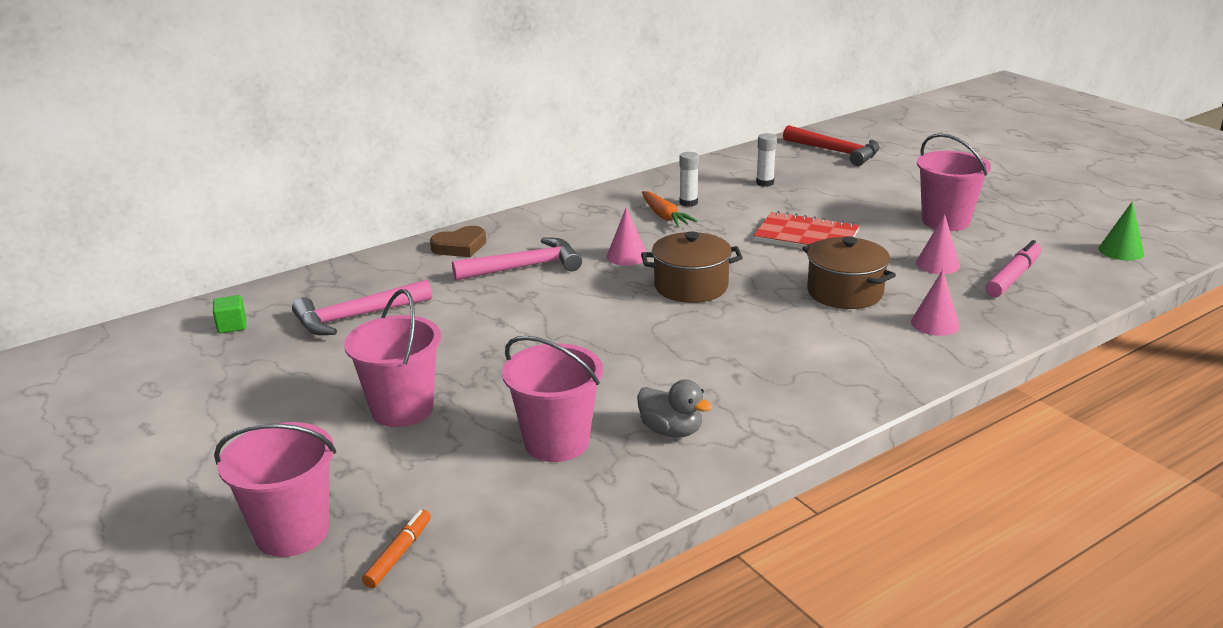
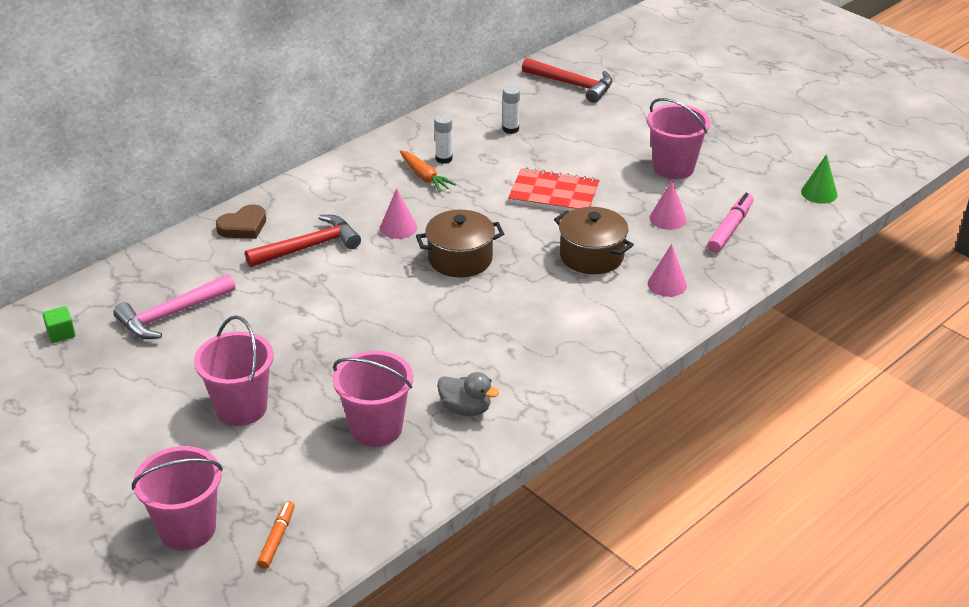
camera: 10 degrees left, 10 degrees up
pink hammer [452,238,582,281] -> red hammer [245,215,361,267]

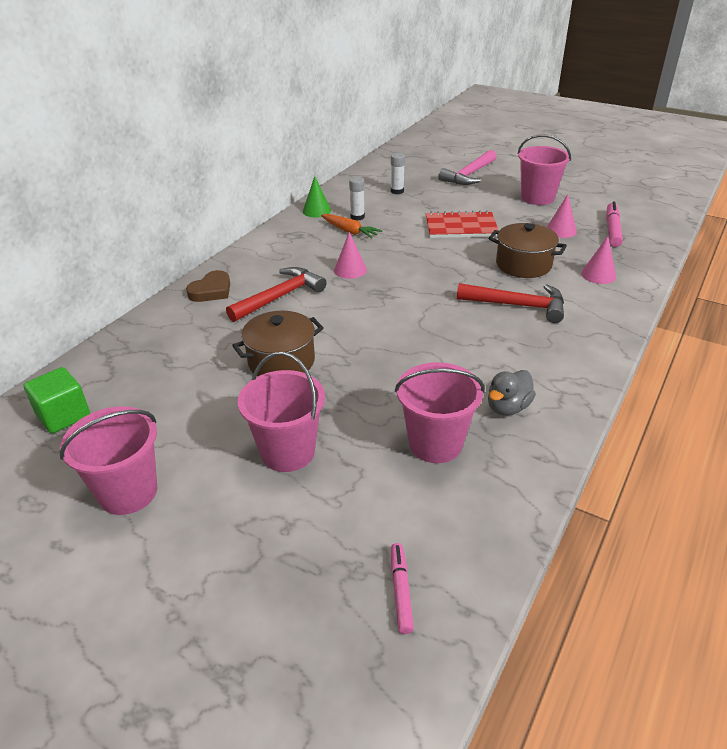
camera: 15 degrees left, 0 degrees up
green cube [43,306,75,343] -> green cube [24,367,90,434], size x1.63
pink hammer [113,274,235,339] -> pink hammer moved to [438,150,497,185]
pink bucket [132,446,223,551] -> pink bucket moved to [60,406,157,515]
orange marker [257,501,294,569] -> pink marker [391,543,414,634]
brown pot [416,210,504,277] -> brown pot moved to [232,311,324,376]
grey duck [437,372,499,417] -> grey duck turned 120 degrees clockwise [488,370,536,415]
red hammer [522,58,613,103] -> red hammer moved to [457,283,564,323]
green cone [801,154,838,204] -> green cone moved to [303,176,331,217]

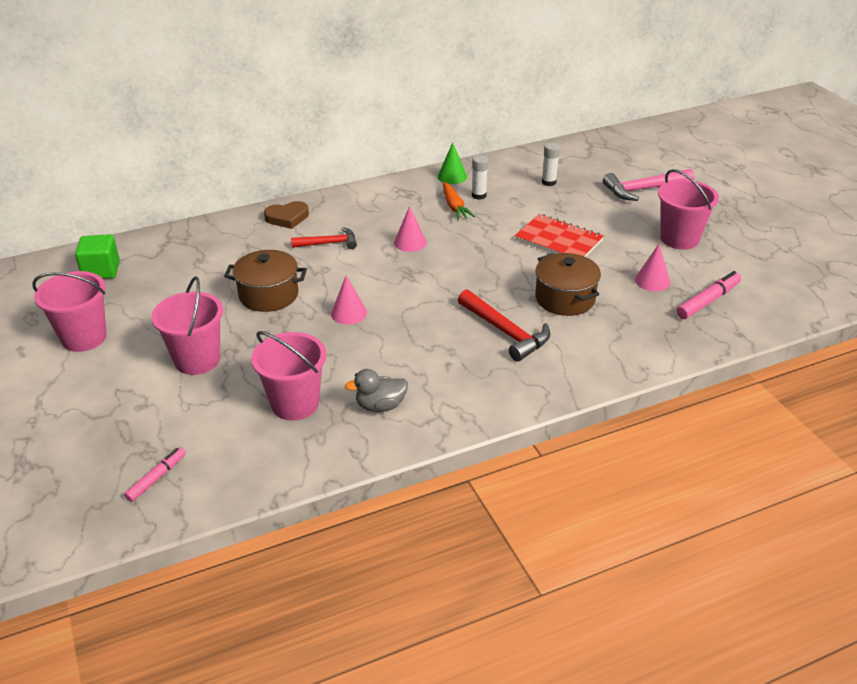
camera: 35 degrees right, 0 degrees up
red hammer [226,267,327,322] -> red hammer [291,227,357,249], size x0.67
pink cone [581,236,616,284] -> pink cone moved to [331,275,367,325]

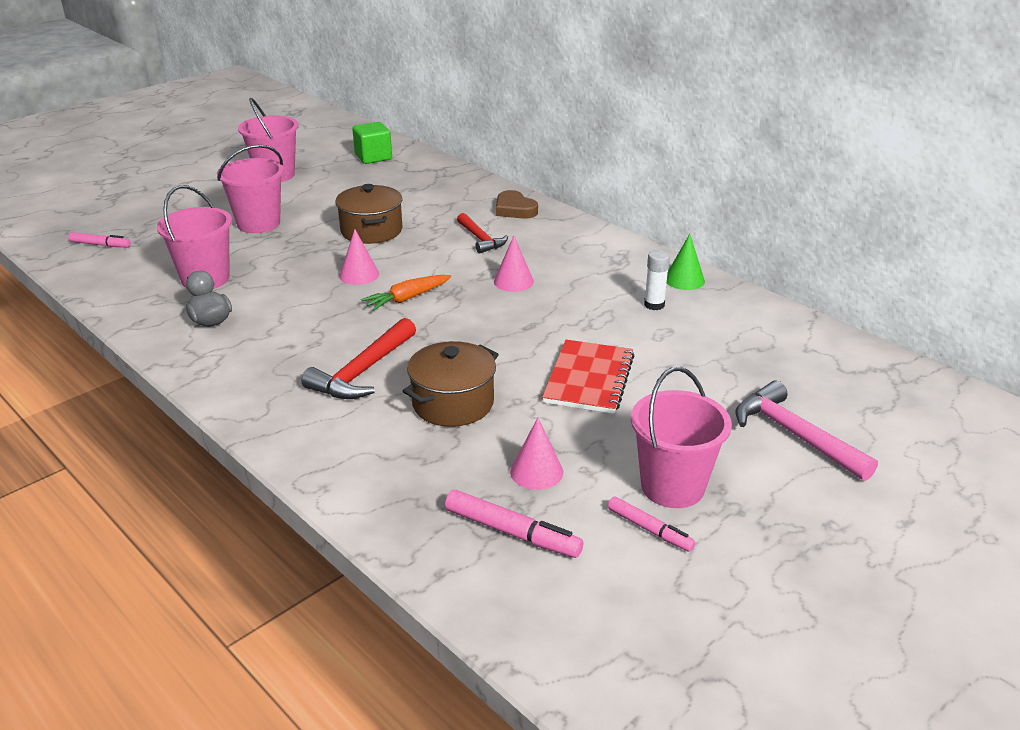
camera: 70 degrees right, 5 degrees down
orange carrot [443,182,475,220] -> orange carrot moved to [361,275,451,311]
white glue stick [542,143,560,186] -> none
none -> pink marker [608,497,695,552]

